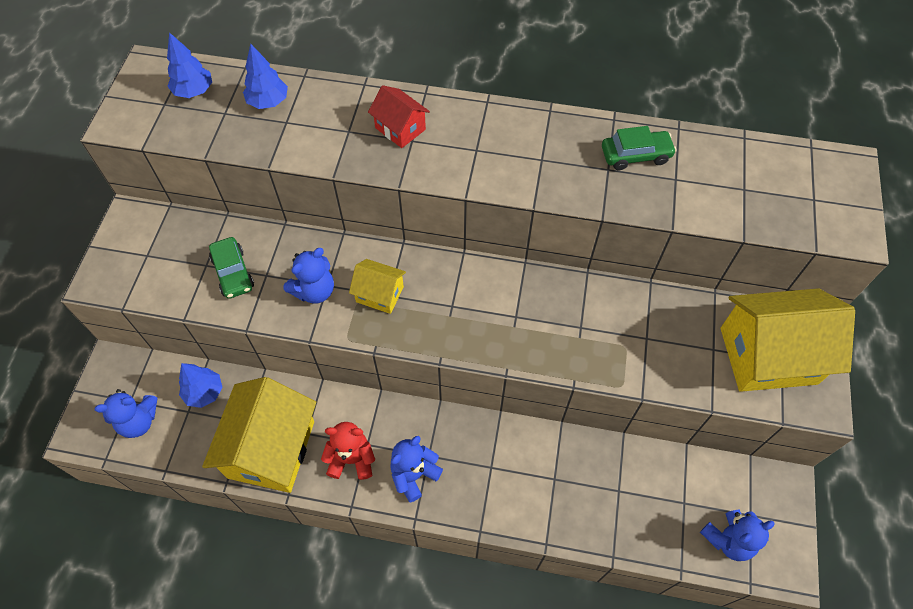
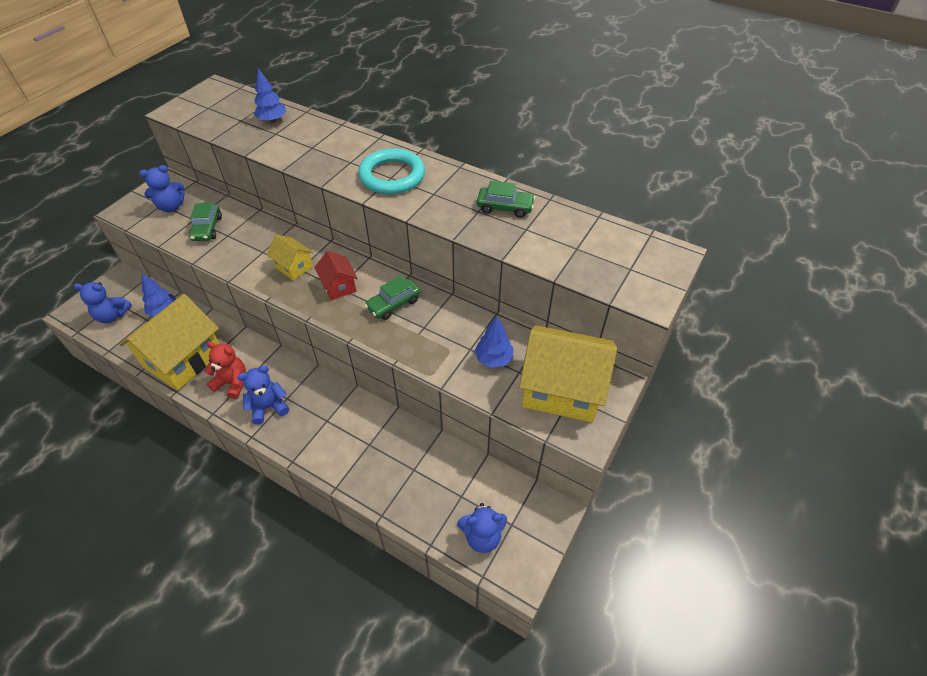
camera: 20 degrees right, 10 degrees down
blue tree [167,32,212,98] -> blue tree moved to [475,316,513,368]
blue teddy bear [283,248,334,304] -> blue teddy bear moved to [139,165,185,212]
red house [368,85,430,148] -> red house moved to [314,251,358,300]
none -> turquoise ring [358,148,425,194]
none -> green car [365,276,420,320]

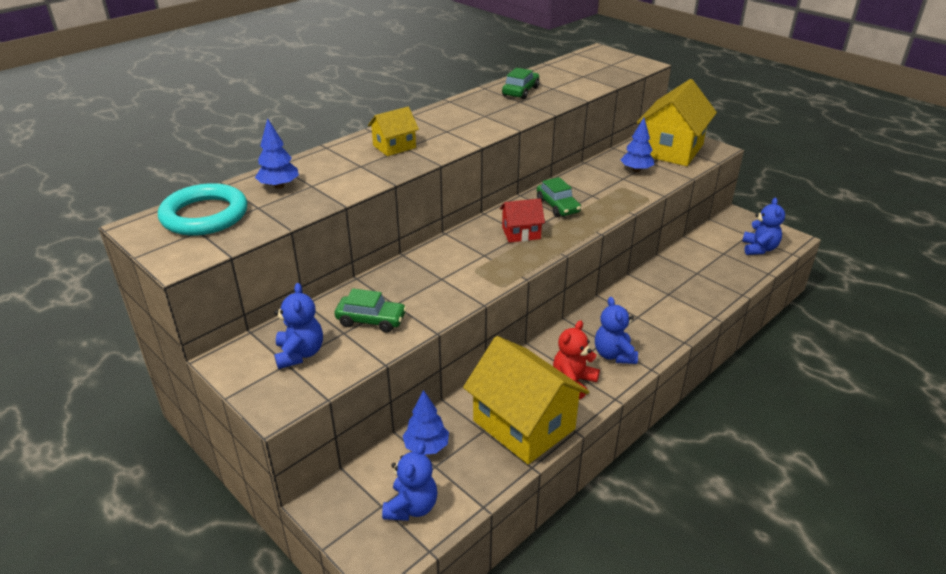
camera: 75 degrees left, 15 degrees down
yellow house [266,234,313,280] -> yellow house moved to [368,107,419,156]
turquoise ring [358,148,425,194] -> turquoise ring moved to [158,183,247,236]

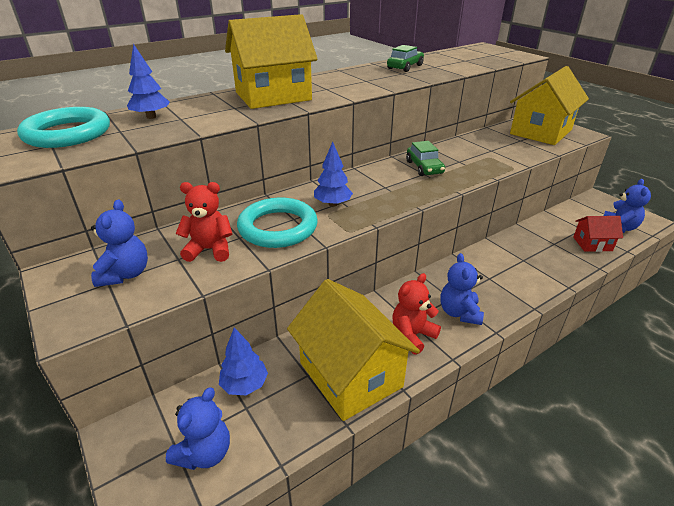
camera: 10 degrees right, 0 degrees up
green car [334,288,407,333] -> red teddy bear [176,182,232,262]
yellow house [368,107,419,156] -> yellow house [225,14,318,109], size x2.02
red house [500,198,545,243] -> red house moved to [573,216,623,252]
blue tree [621,118,654,172] -> blue tree moved to [314,142,353,207]
none -> turquoise ring [237,198,318,248]

